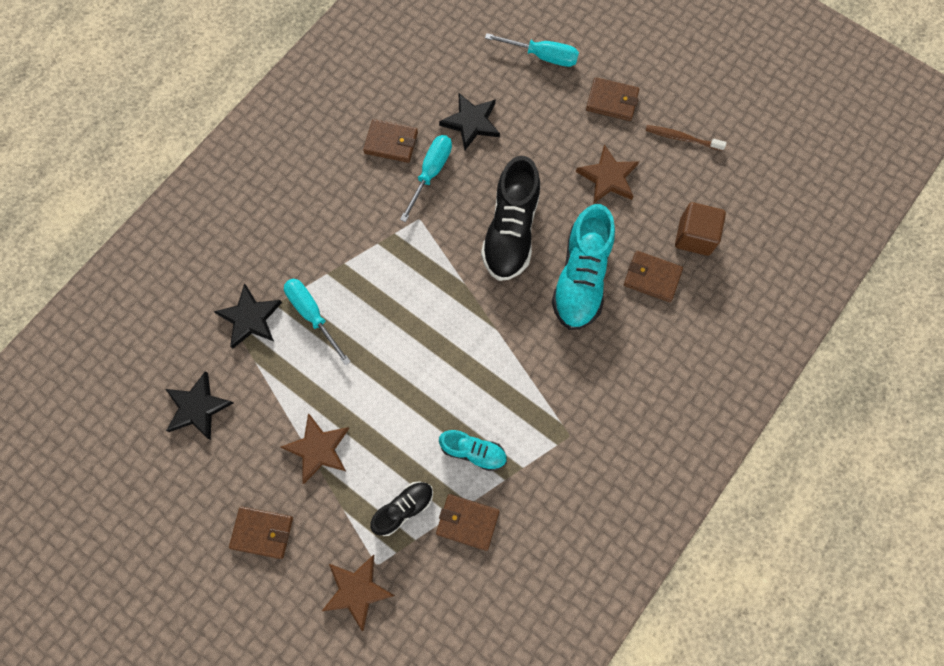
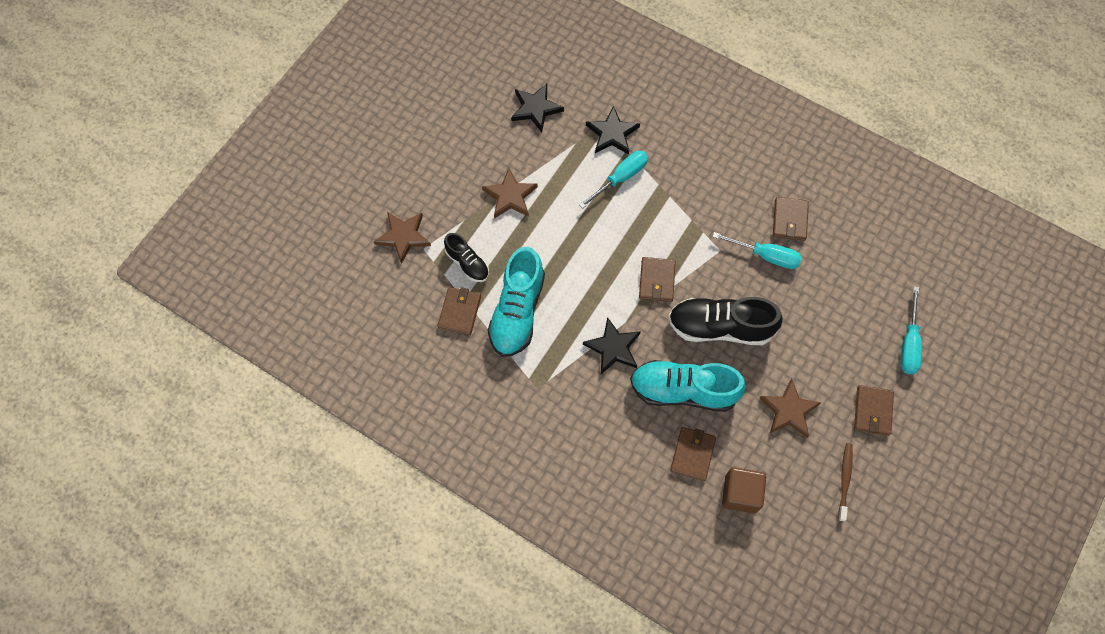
camera: 85 degrees right, 5 degrees down
brown wallet [229,506,293,559] -> brown wallet moved to [639,257,676,302]
black star [439,93,500,150] -> black star moved to [583,317,641,374]
turquoise shoe [439,430,507,471] -> turquoise shoe [487,247,545,357], size x1.83

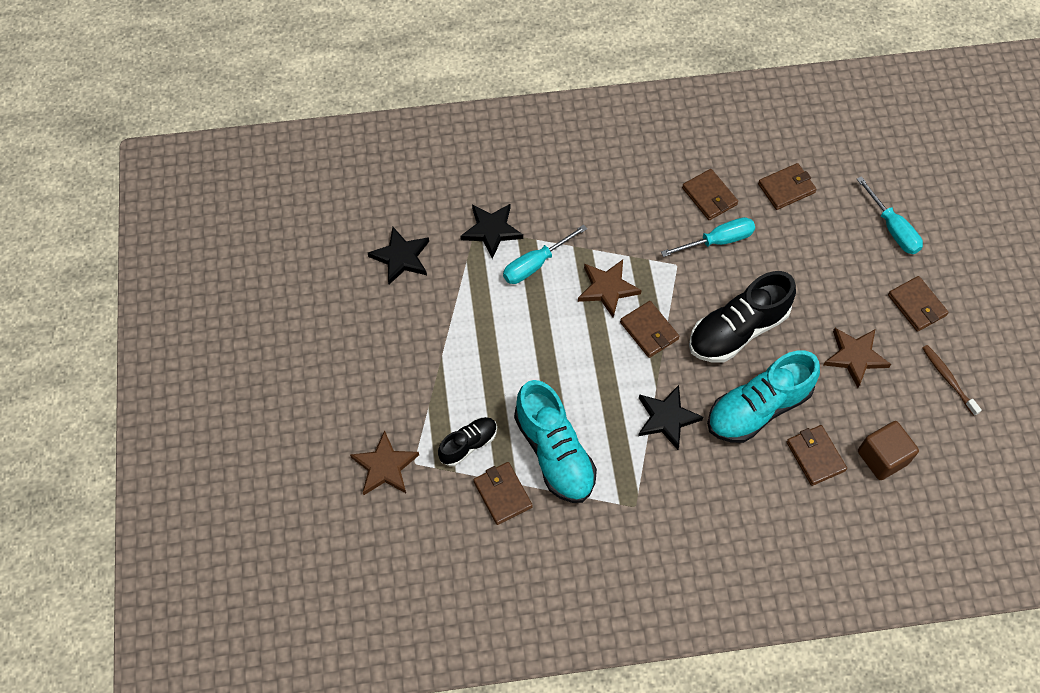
camera: 40 degrees left, 5 degrees down
black shoe [444,233,489,282] -> black shoe turned 45 degrees counterclockwise [438,417,497,466]
brown star [482,168,538,219] -> brown star moved to [578,260,642,317]
turquoise screwdriver [579,151,648,209] -> turquoise screwdriver turned 135 degrees counterclockwise [503,225,587,284]
none -> brown wallet [758,163,817,210]

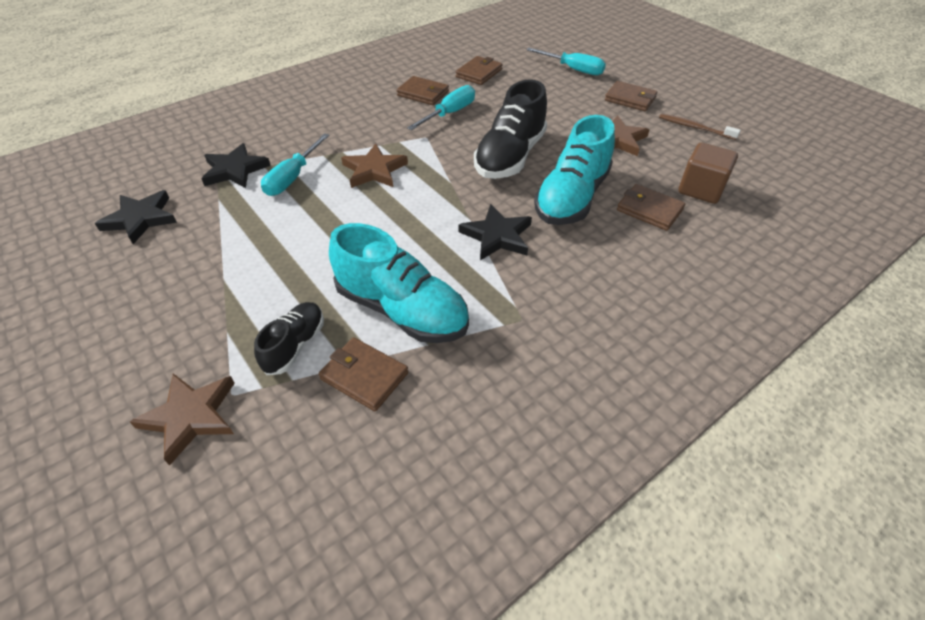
camera: 30 degrees left, 15 degrees down
brown wallet [620,301,679,358] -> none

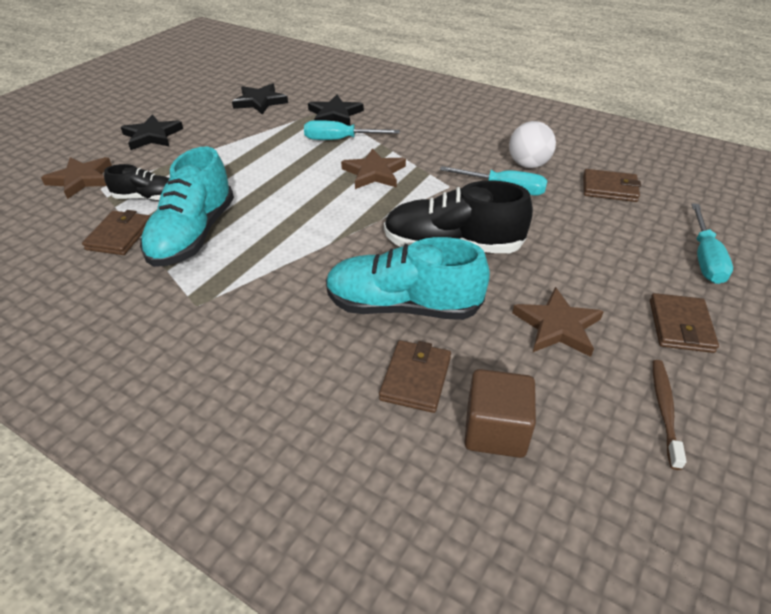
camera: 70 degrees right, 5 degrees down
brown wallet [396,76,449,105] -> white ball [509,121,556,168]
black star [459,204,532,260] -> black star moved to [121,114,183,150]

